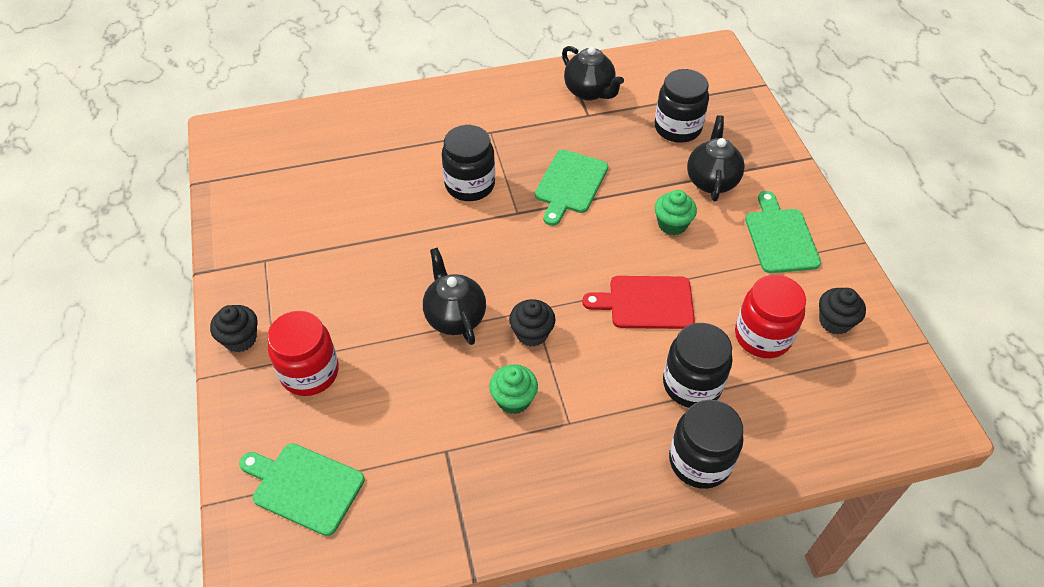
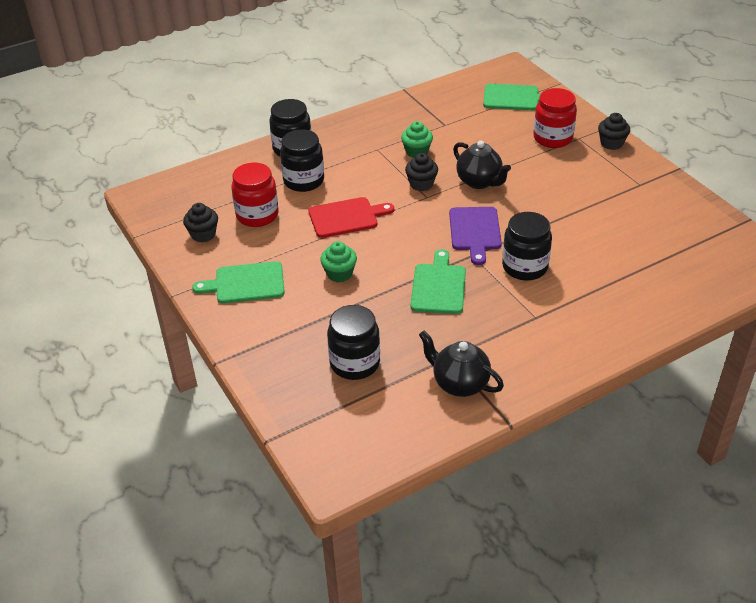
camera: 165 degrees right, 10 degrees down
black teapot [687,115,745,201] -> none
green cutting board [745,191,821,273] -> green cutting board turned 105 degrees clockwise [192,261,285,304]
none -> purple cutting board [449,207,502,265]

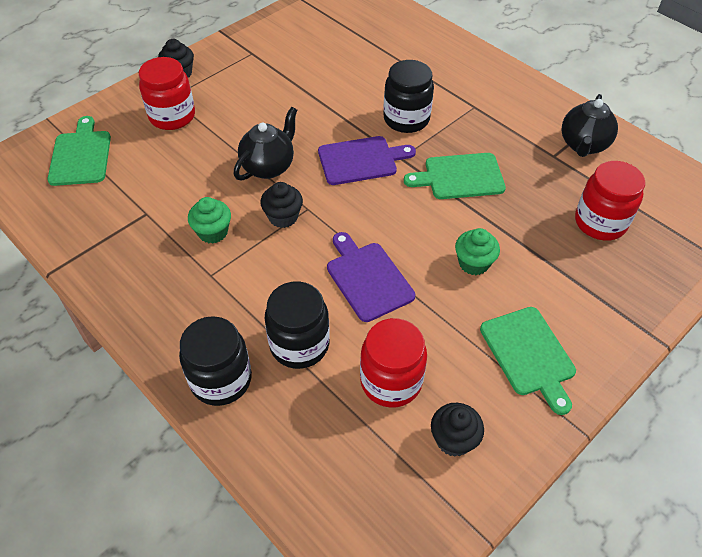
camera: 105 degrees left, 10 degrees up
red cutting board [309,197,394,238] -> purple cutting board [327,232,415,322]
black jar [327,305,380,380] -> red jar [575,161,645,241]

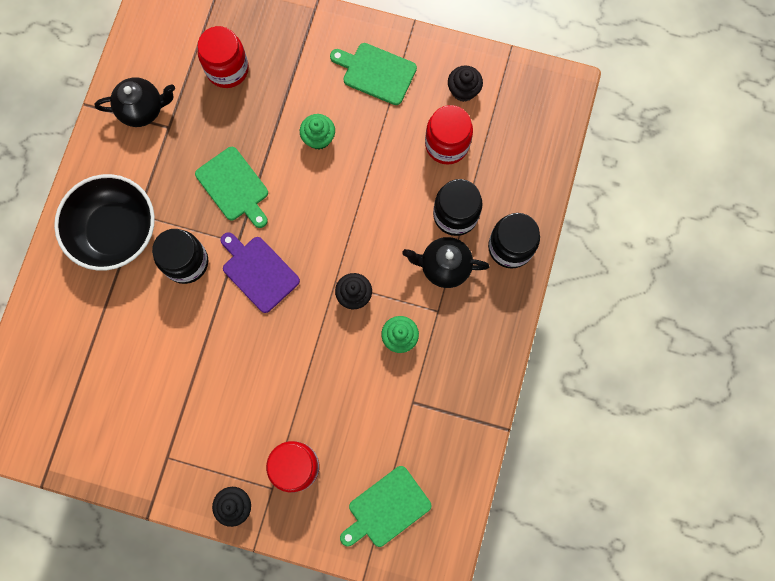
camera: 120 degrees left, 25 degrees up
black teapot [234,107,297,181] -> black teapot moved to [402,237,489,288]
purple cutting board [327,232,415,322] -> none
green cutting board [480,307,576,415] -> green cutting board turned 105 degrees counterclockwise [330,43,417,105]
none -> black bowl [54,174,155,271]

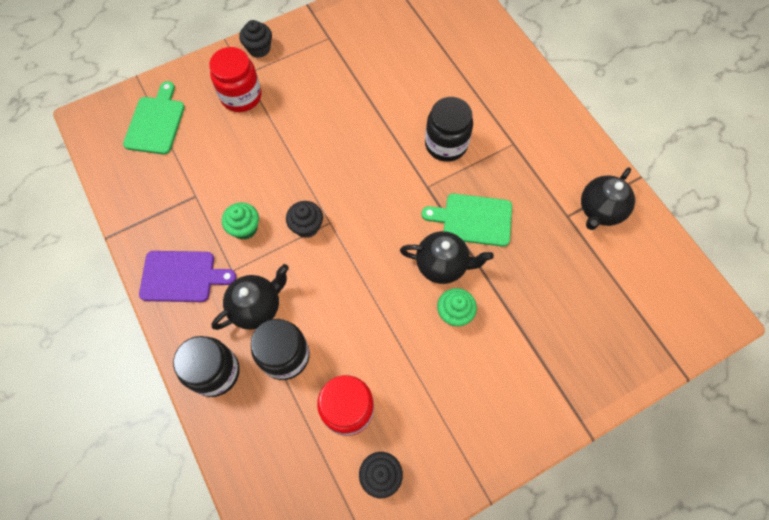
camera: 135 degrees right, 10 degrees down
black bowl [54,174,155,271] -> none
red jar [198,26,249,88] -> none
purple cutting board [220,232,300,313] -> purple cutting board moved to [139,251,236,302]
green cutting board [330,43,417,105] -> none
none -> black teapot [400,231,494,284]

